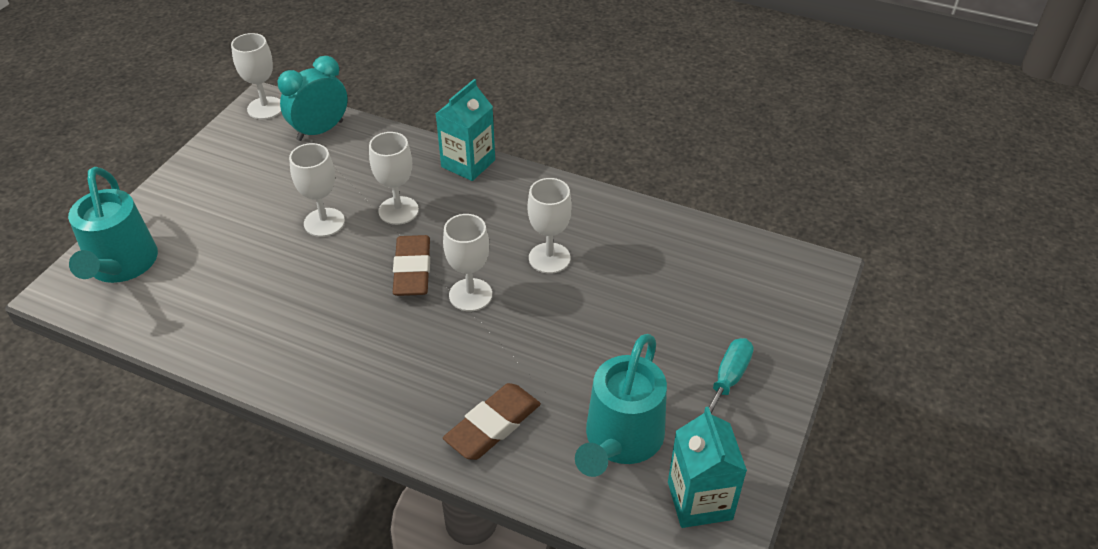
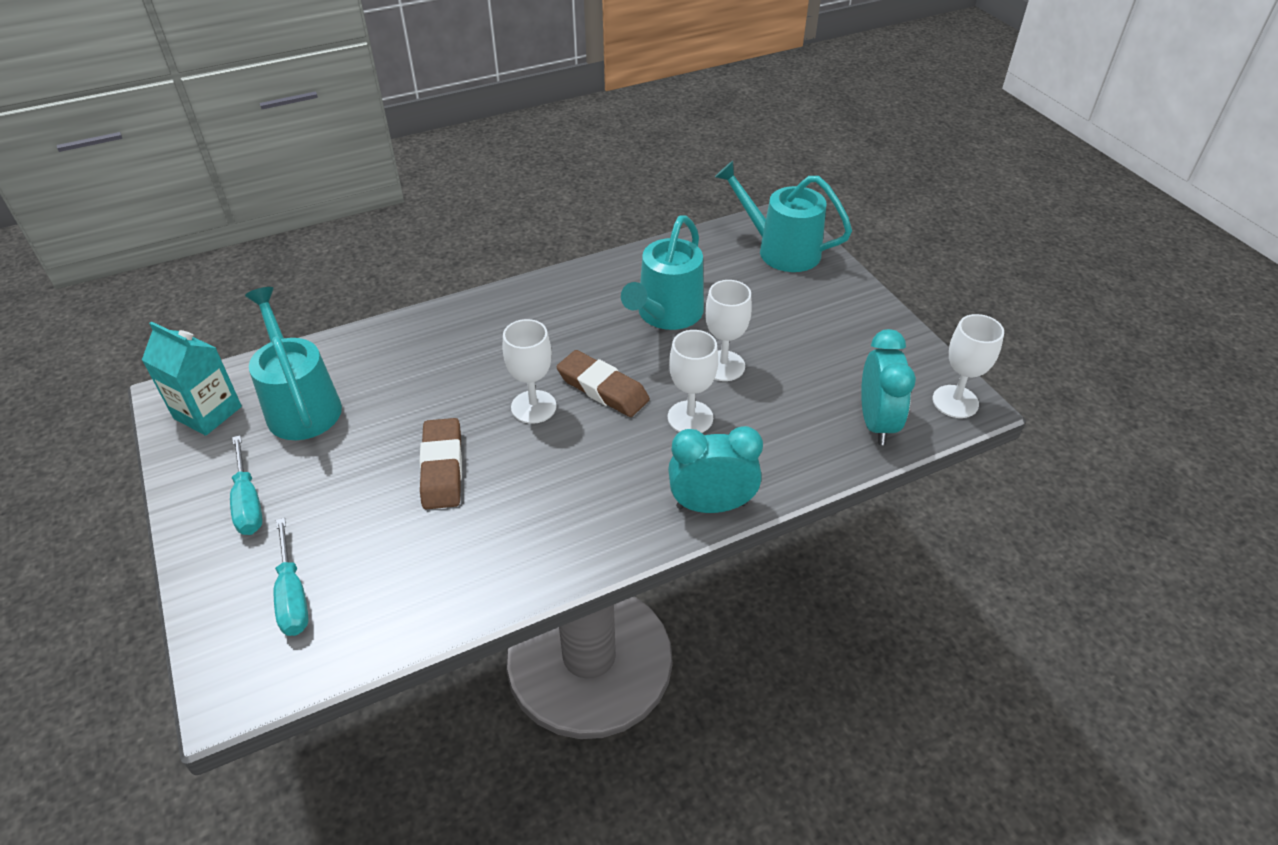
camera: 130 degrees right, 0 degrees up
turquoise carton [436,79,495,181] -> turquoise clock [668,426,763,513]
brown eraser [443,383,541,460] -> brown eraser moved to [419,418,462,509]
white goblet [528,178,572,274] -> none
none -> turquoise screwdriver [274,518,309,636]
none -> turquoise watering can [621,215,704,330]

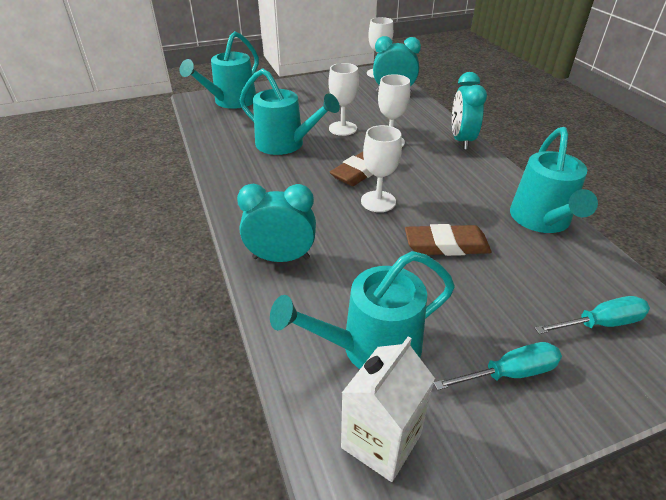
camera: 85 degrees left, 5 degrees down
turquoise carton [142,321,242,436] -> white carton [341,336,435,482]
none -> turquoise clock [237,184,316,262]
none -> turquoise watering can [510,127,598,233]

